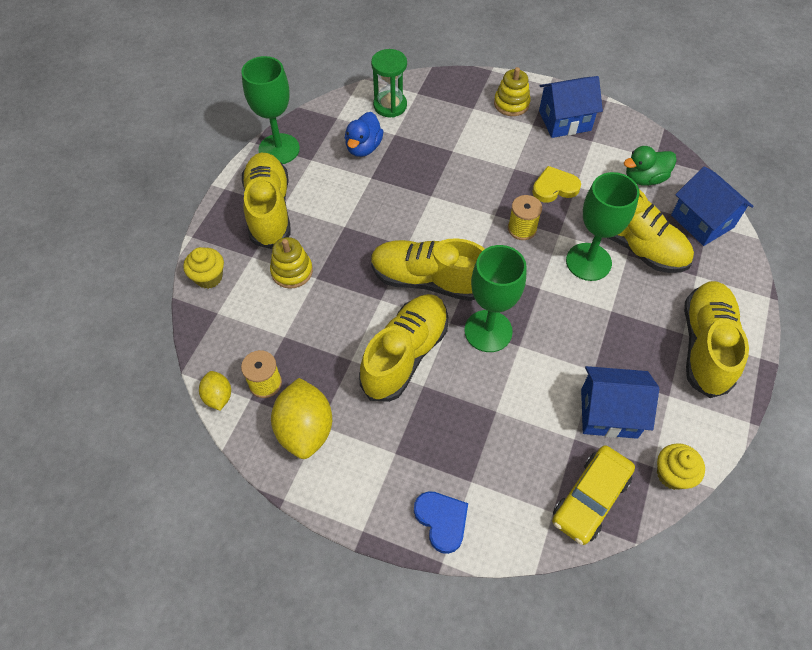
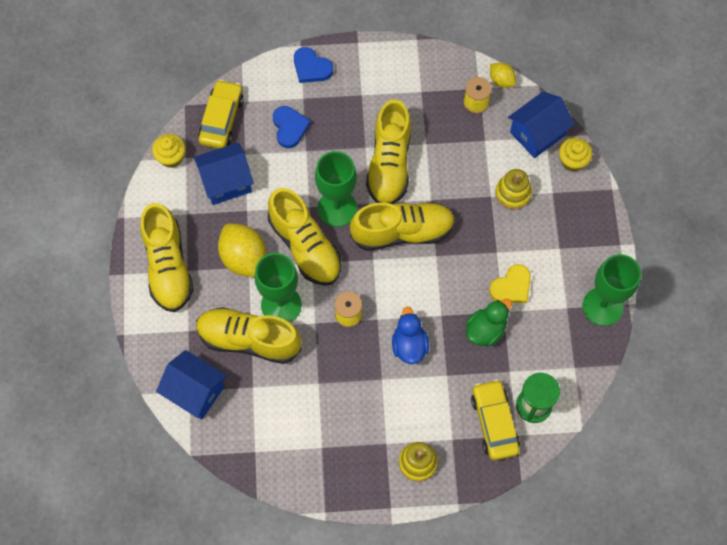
camera: 155 degrees right, 10 degrees up
yellow shoe [242,153,291,249] -> yellow shoe moved to [268,188,342,286]
yellow lemon [271,378,332,459] -> yellow lemon moved to [218,223,267,277]
blue duck [345,112,384,157] -> blue duck moved to [392,307,429,364]
yellow heart [532,166,581,203] -> yellow heart moved to [489,264,531,303]
blue house [539,76,603,138] -> blue house moved to [508,91,574,158]
green duck [624,146,677,186] -> green duck moved to [466,299,512,346]
none -> blue heart [273,106,311,148]
none -> yellow car [471,379,520,460]

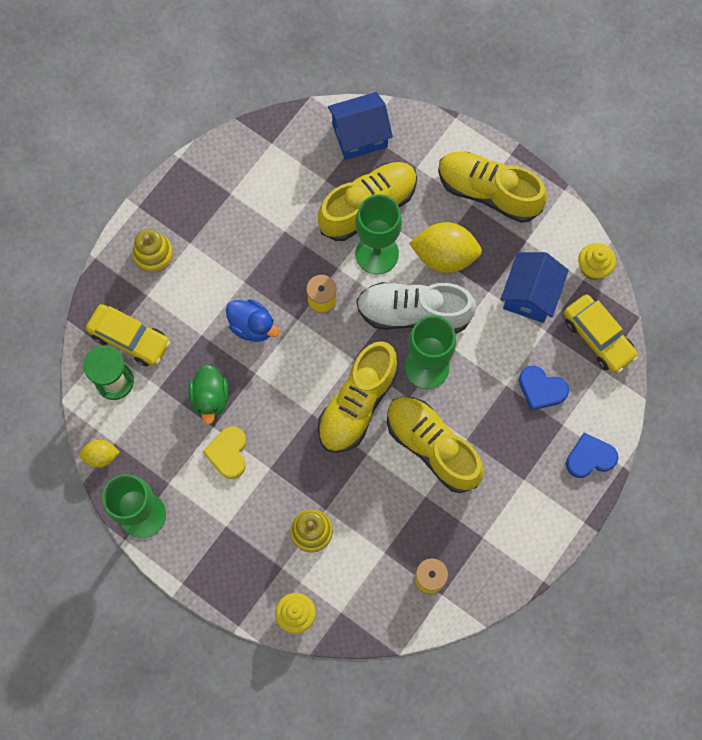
camera: 130 degrees right, 5 degrees up
yellow shoe [268,188,342,286] -> white shoe [356,282,476,333]
yellow lemon [490,62,516,88] -> yellow lemon moved to [79,440,120,468]
blue house [508,91,574,158] -> none

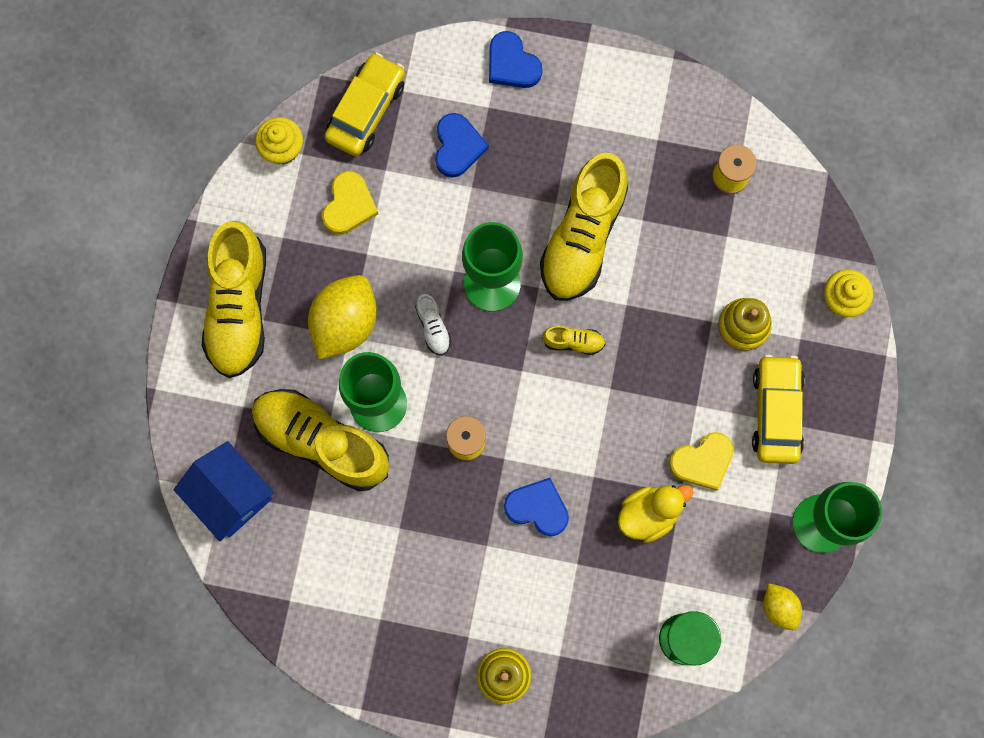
camera: 115 degrees left, 5 degrees up
yellow car [86,304,170,367] -> yellow car moved to [752,354,805,464]
green duck [189,365,229,425] -> yellow duck [618,485,694,543]
blue duck [226,299,279,342] -> blue heart [504,478,569,536]
yellow shoe [318,341,398,453] -> yellow shoe [542,326,605,355], size x0.42
white shoe [356,282,476,333] -> white shoe [415,293,451,356], size x0.42
yellow lemon [409,222,482,273] -> yellow lemon turned 45 degrees clockwise [308,275,377,359]
blue house [501,252,569,323] -> yellow heart [322,171,378,235]

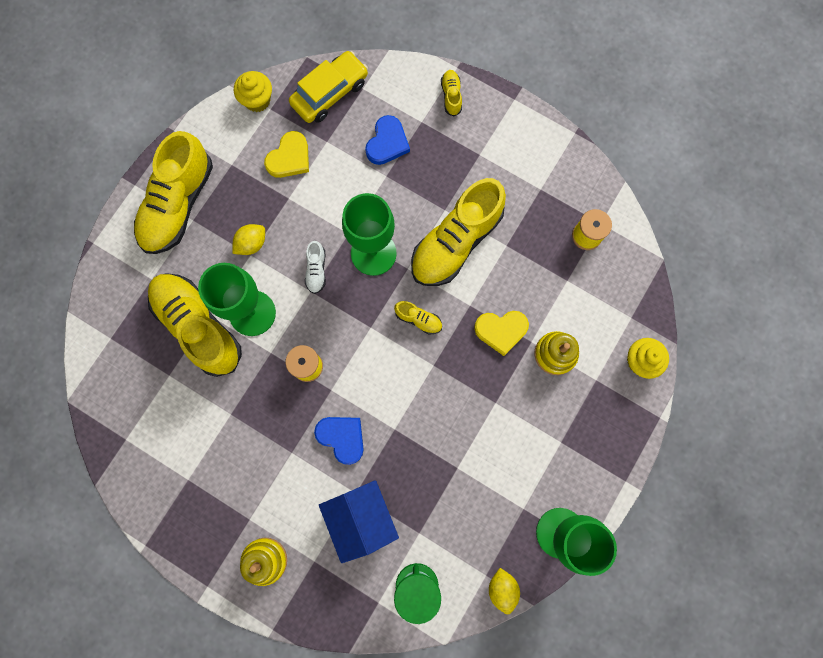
camera: 20 degrees right, 0 degrees up
blue house [174,441,274,542] -> blue house moved to [319,480,399,563]
yellow lemon [308,275,377,359] -> yellow lemon [232,224,265,255], size x0.54
blue heart [489,31,543,88] -> yellow shoe [441,70,462,116]
yellow duck [618,485,694,543] -> none
yellow heart [669,432,734,491] -> yellow heart moved to [474,311,529,356]
yellow car [752,354,805,464] -> none

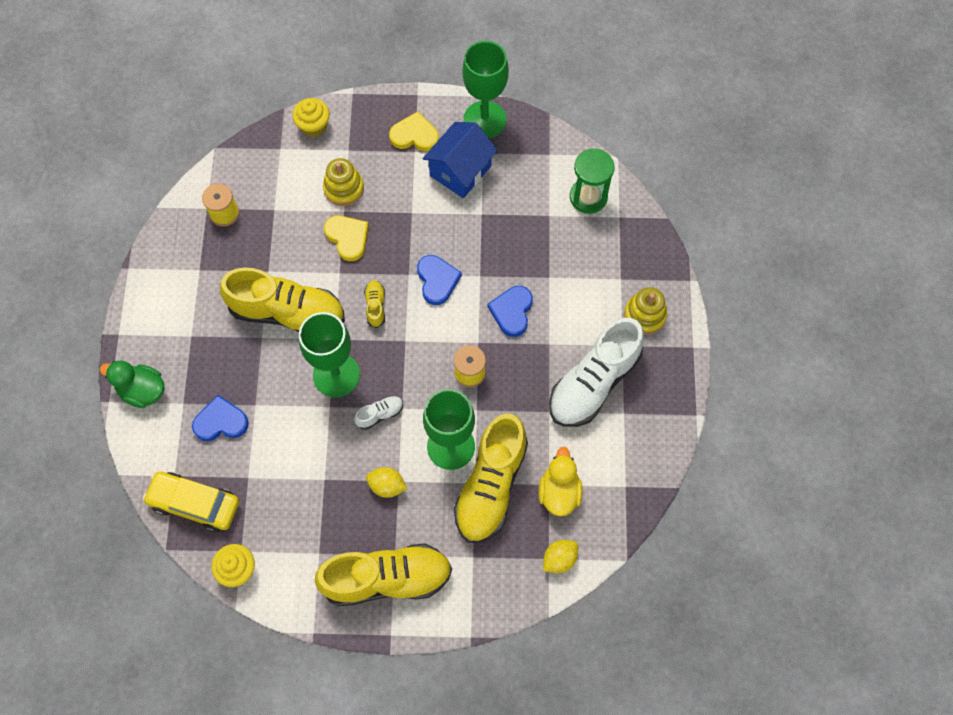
camera: 120 degrees left, 10 degrees down
yellow heart [264,131,309,178] -> yellow heart moved to [389,111,439,152]
blue house [319,480,399,563] -> blue house moved to [423,122,498,198]
yellow shoe [441,70,462,116] -> green duck [100,360,165,408]
yellow lemon [489,568,520,614] -> yellow lemon moved to [543,540,578,573]
none -> blue heart [417,255,462,305]
none -> yellow duck [539,447,583,516]
none -> white shoe [549,318,644,427]

